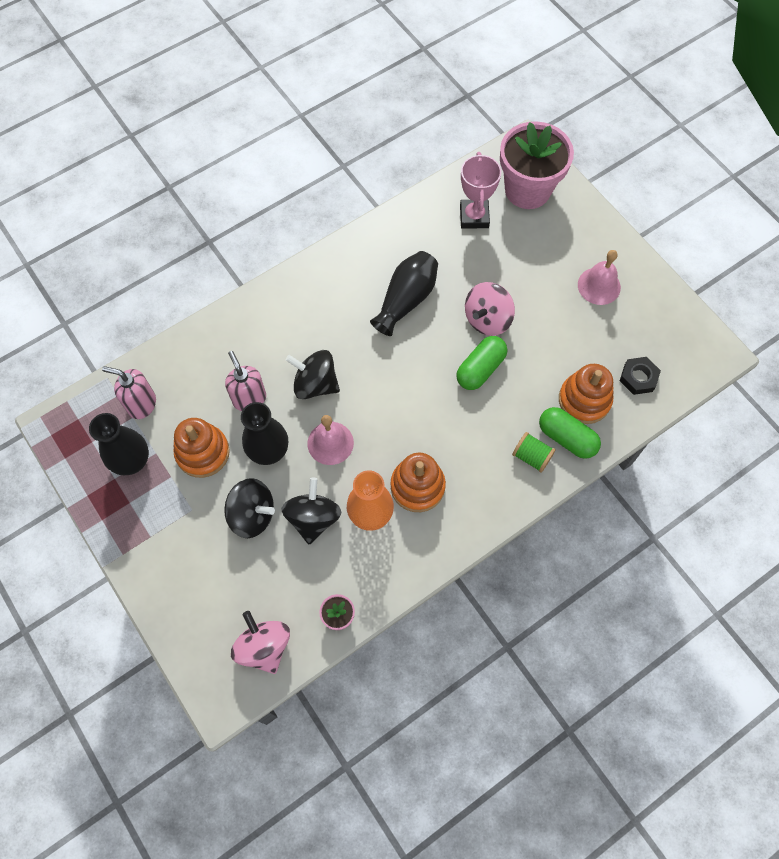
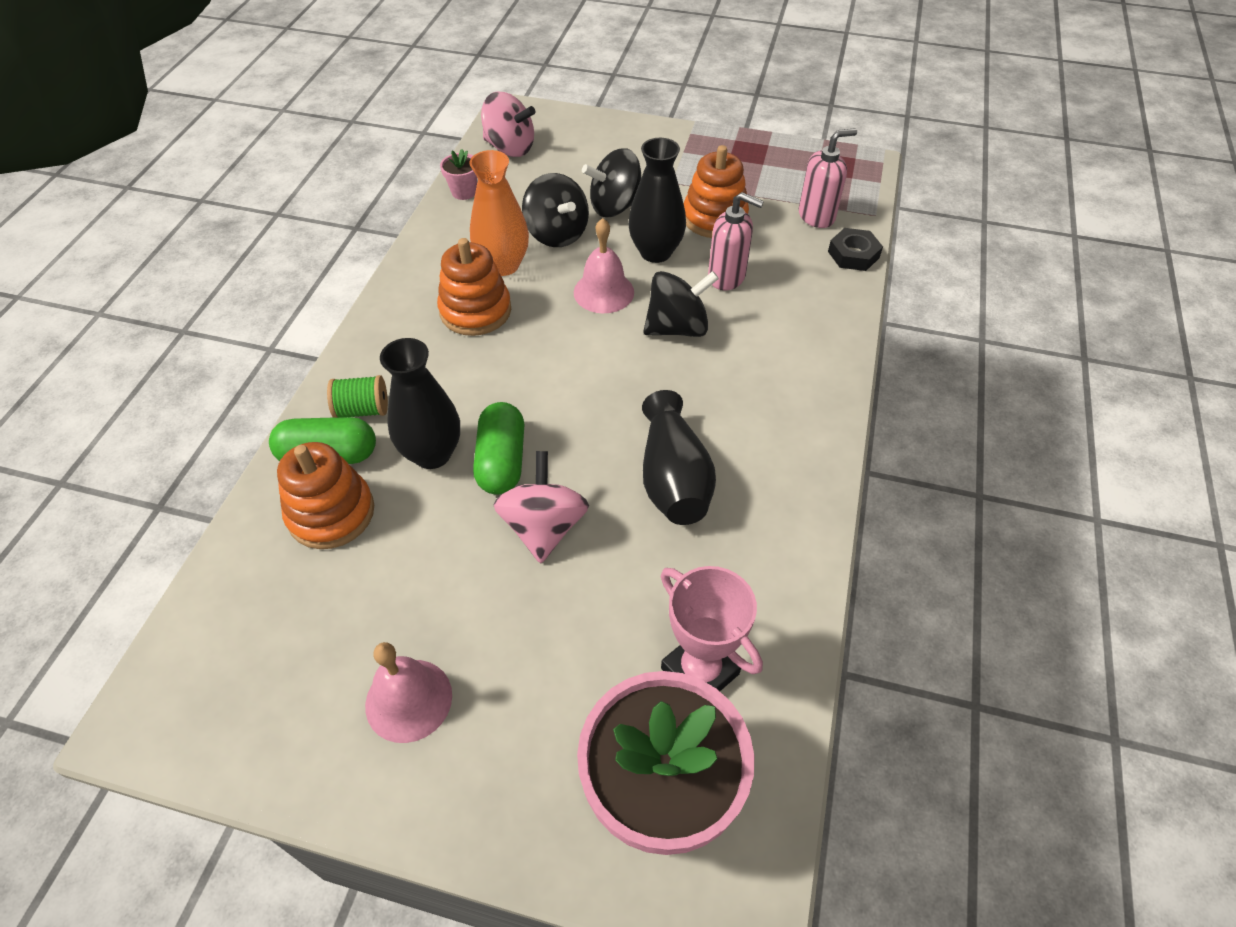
camera: 140 degrees right, 15 degrees down
black vase [89,413,149,475] -> black vase moved to [380,338,460,469]
black nut [620,357,661,395] -> black nut moved to [828,228,883,271]

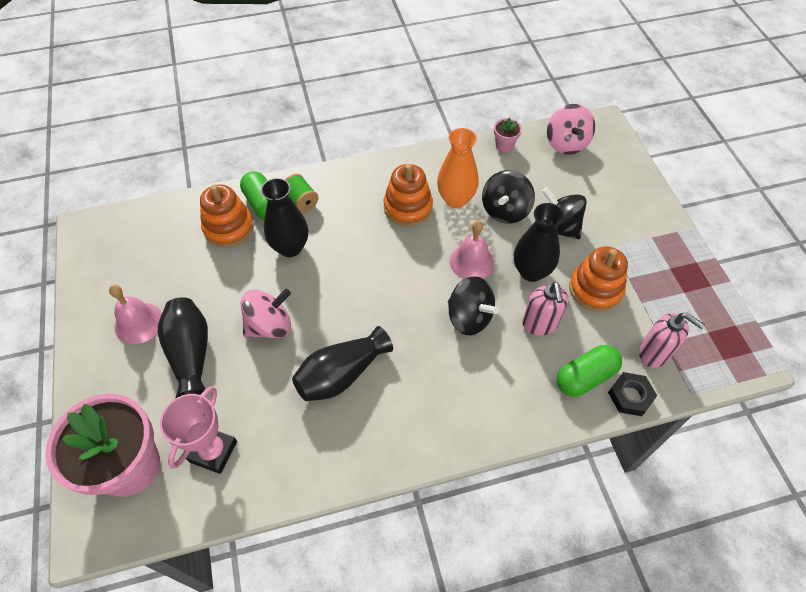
camera: 60 degrees right, 5 degrees up
green capsule [473,402,524,495] -> green capsule moved to [557,345,622,396]
none -> black vase [158,297,208,398]

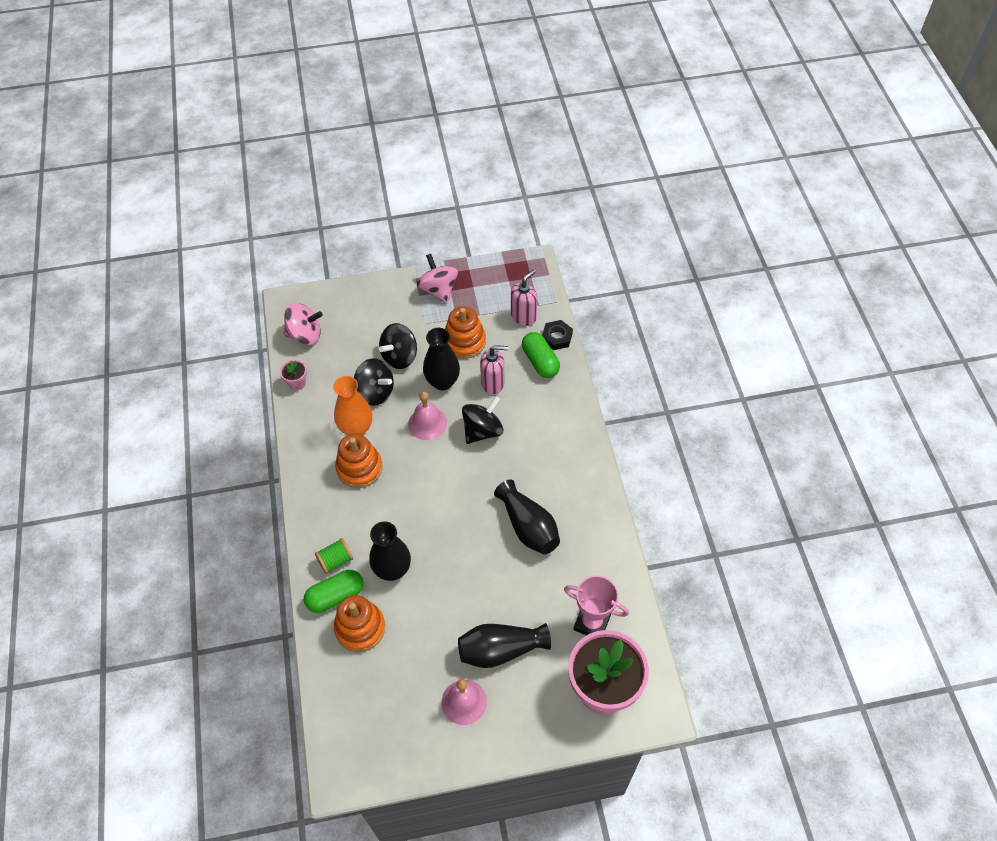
camera: 85 degrees left, 0 degrees up
pink spinning top [240,289,291,338] -> pink spinning top moved to [417,254,458,304]

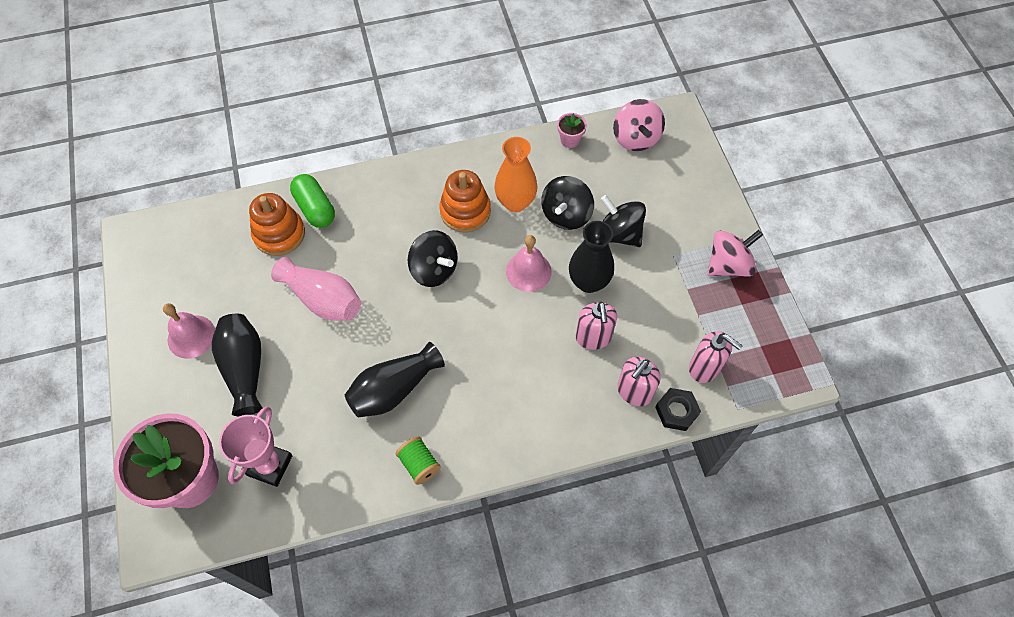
camera: 85 degrees right, 5 degrees up
green spool [315,538,353,574] -> green spool moved to [396,436,441,485]
black vase [369,521,411,581] -> none
orange stacking toy [445,306,486,359] -> none
black spinning top [462,396,503,444] -> black spinning top moved to [408,230,457,287]
green capsule [522,332,560,378] -> pink soap dispenser [617,357,660,406]
none -> pink vase [271,257,361,321]

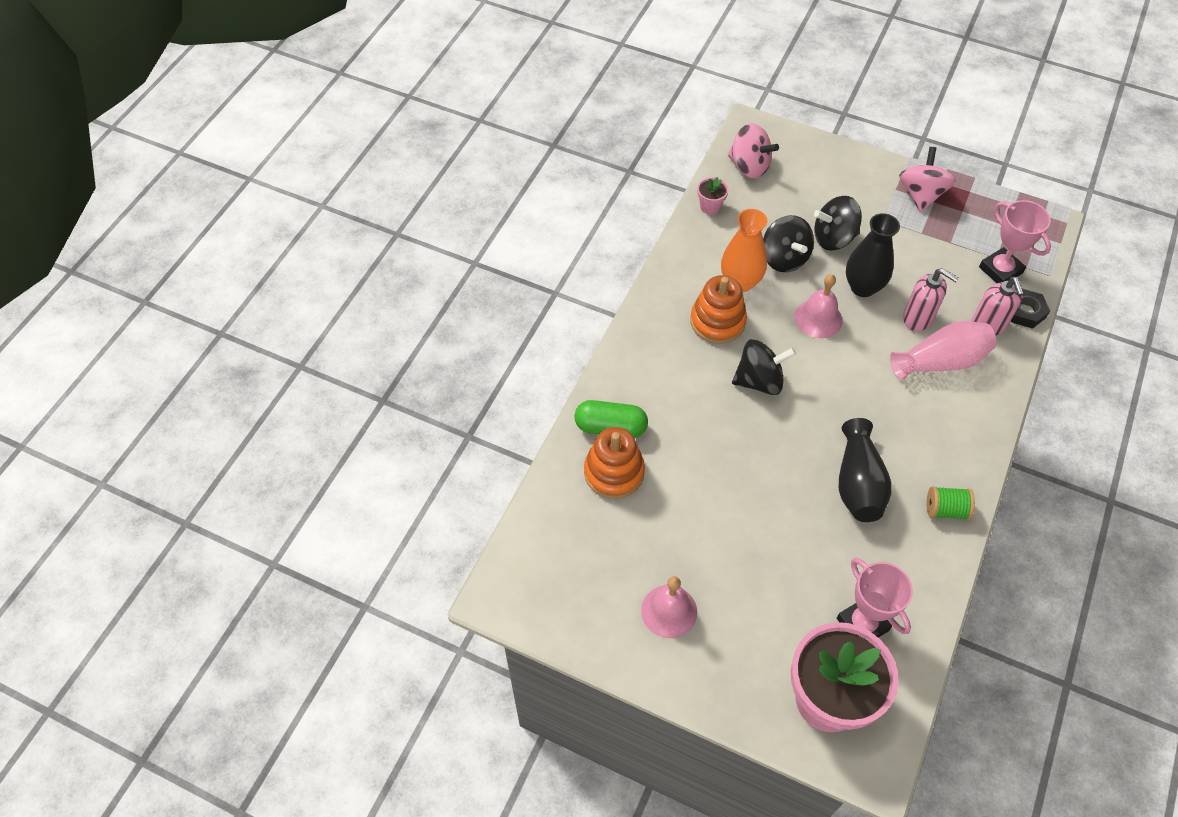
camera: 50 degrees left, 5 degrees down
black vase [212,314,263,416] -> none
pink vase [271,257,361,321] -> pink vase moved to [890,321,997,380]
pink soap dispenser [689,331,743,383] -> pink trophy [979,200,1051,283]

